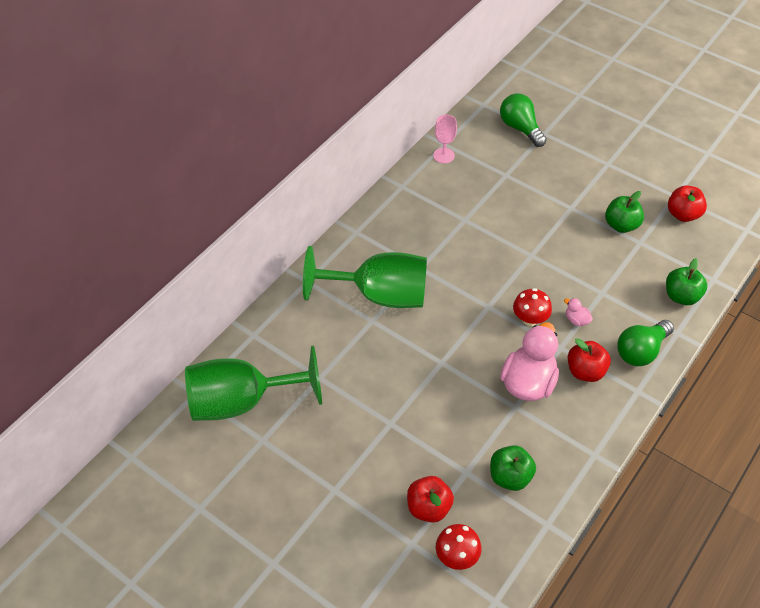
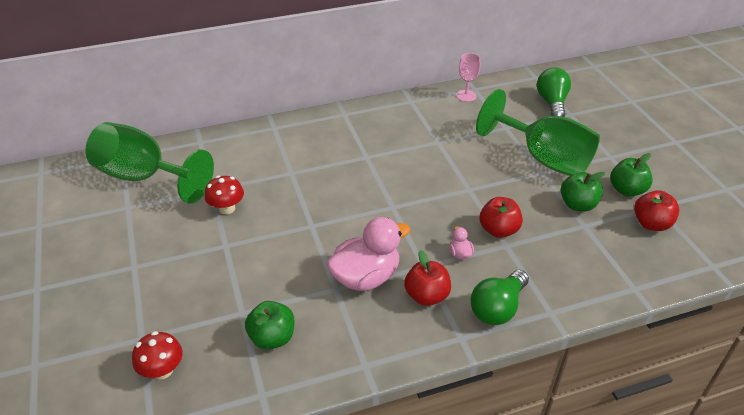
camera: 35 degrees right, 10 degrees down
green goblet [303,246,427,308] -> green goblet moved to [476,89,600,176]
red apple [407,476,454,523] -> red apple moved to [480,197,523,238]
red mushroom [513,288,552,326] -> red mushroom moved to [204,175,244,214]
green light bulb [617,320,674,366] -> green light bulb turned 45 degrees counterclockwise [470,270,529,325]
green apple [666,258,707,305] -> green apple moved to [610,153,653,197]

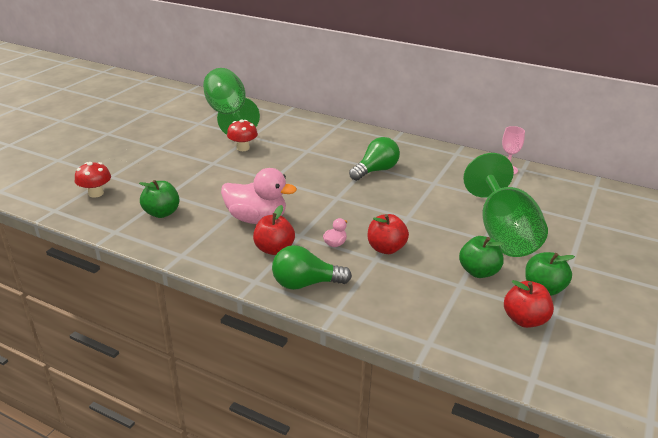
camera: 45 degrees right, 10 degrees down
green light bulb [537,68,571,117] -> green light bulb moved to [349,137,400,181]

